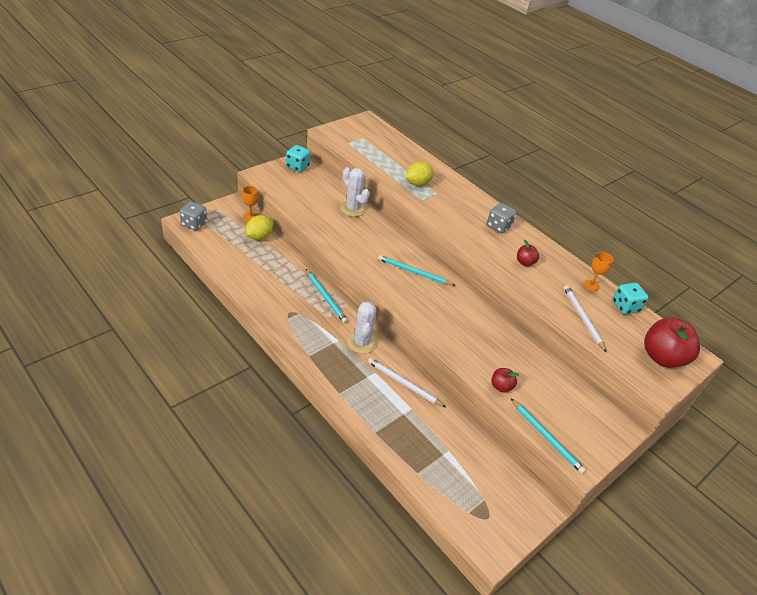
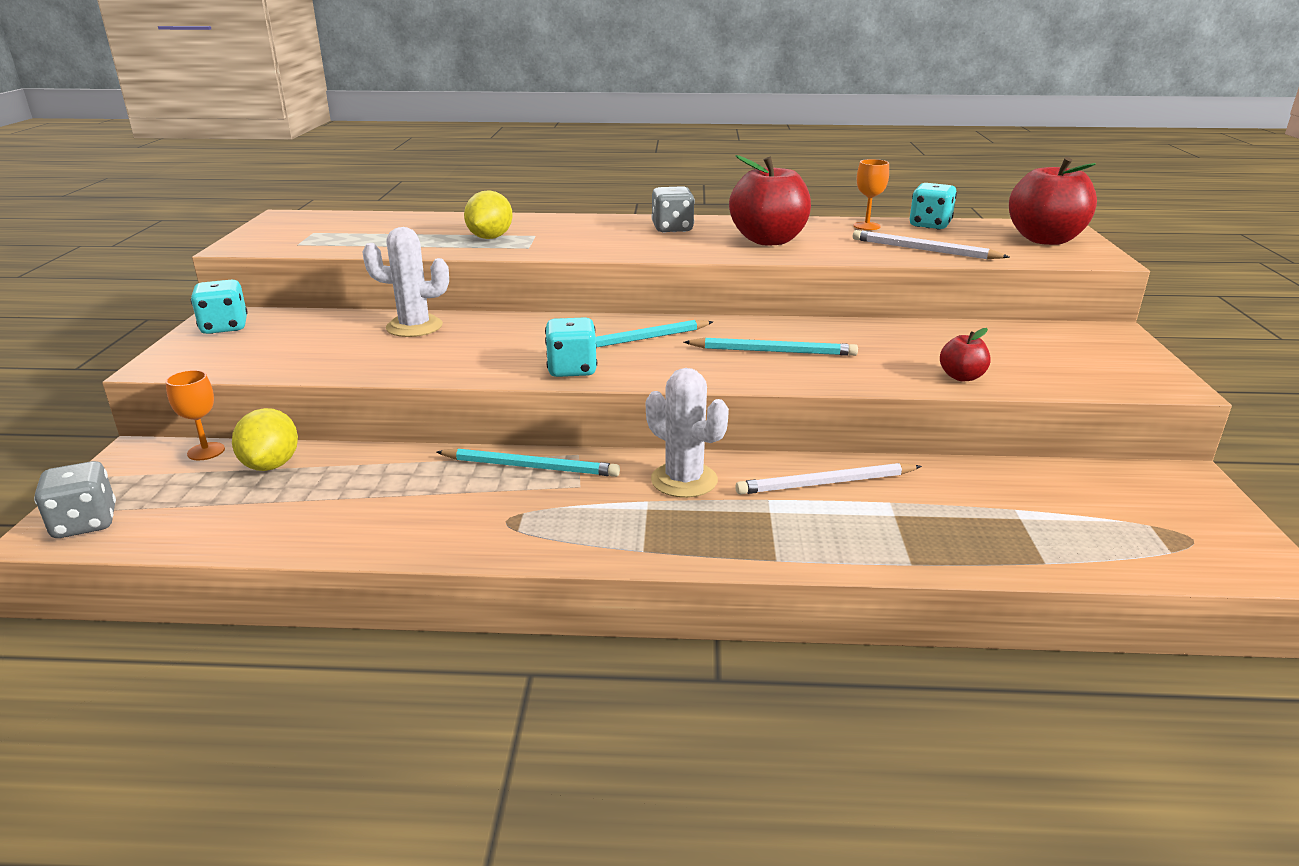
camera: 40 degrees left, 15 degrees down
turquoise pencil [511,399,586,474] -> turquoise pencil moved to [684,338,858,356]
red apple [517,240,539,266] -> red apple [729,155,811,245], size x2.06
none -> turquoise dice [545,317,597,377]

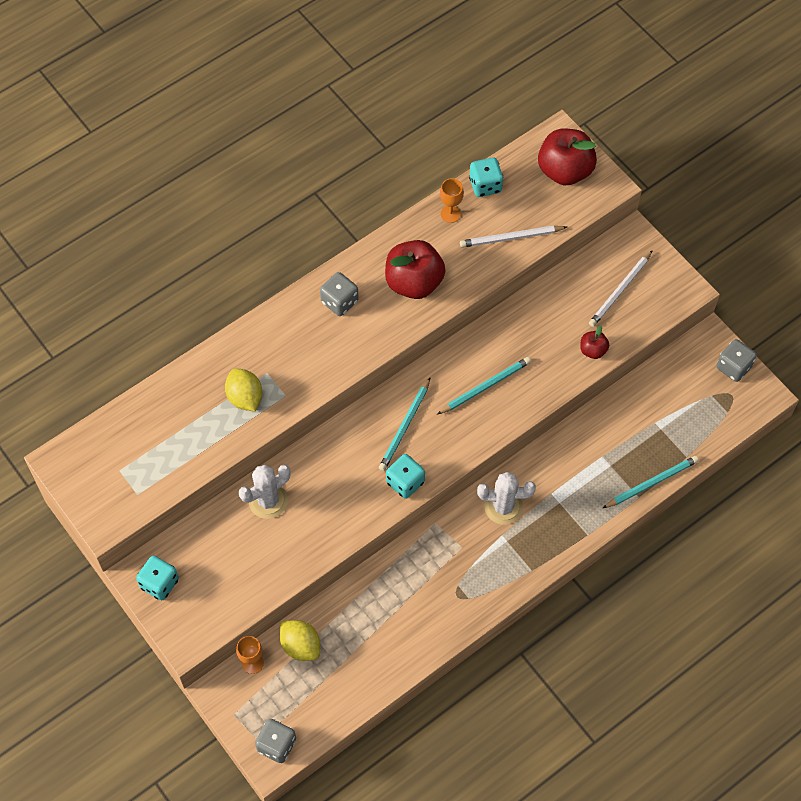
camera: 40 degrees left, 35 degrees up
turquoise pencil [436,448,620,477] -> turquoise pencil moved to [603,456,699,508]
white pencil [735,463,922,495] -> white pencil moved to [589,250,653,327]
none -> grey dice [717,339,757,382]

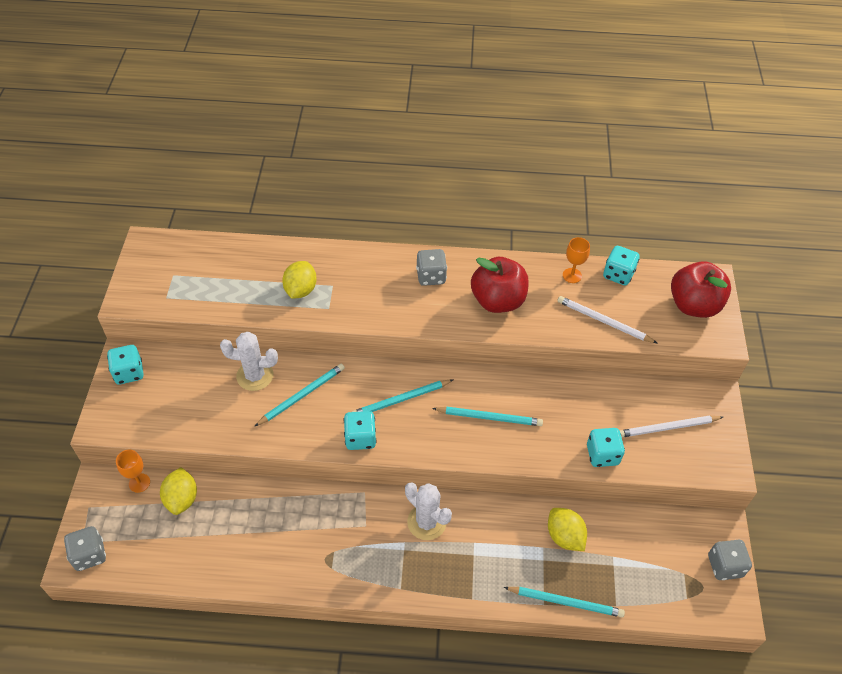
camera: 40 degrees right, 10 degrees down
red apple [580,326,609,359] -> turquoise dice [587,428,625,467]
none -> turquoise pencil [255,364,345,426]
none -> yellow lemon [548,508,587,551]

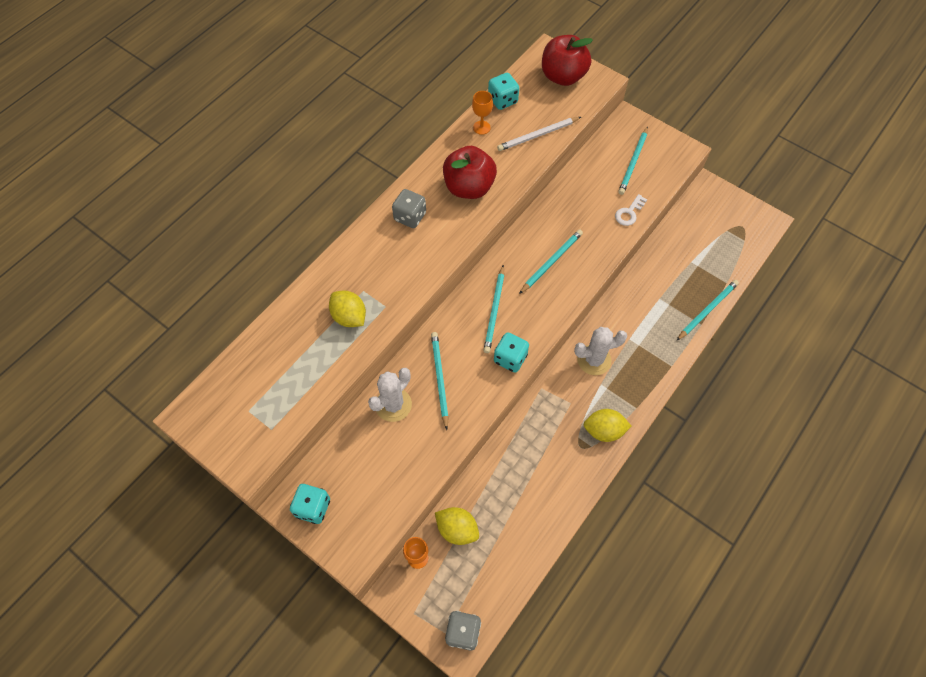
camera: 55 degrees left, 10 degrees up
yellow lemon [548,508,587,551] -> yellow lemon moved to [584,409,631,442]
turquoise dice [587,428,625,467] -> white key [615,194,647,226]
white pencil [620,415,723,437] -> turquoise pencil [618,126,648,195]
grey dice [708,540,752,580] -> none

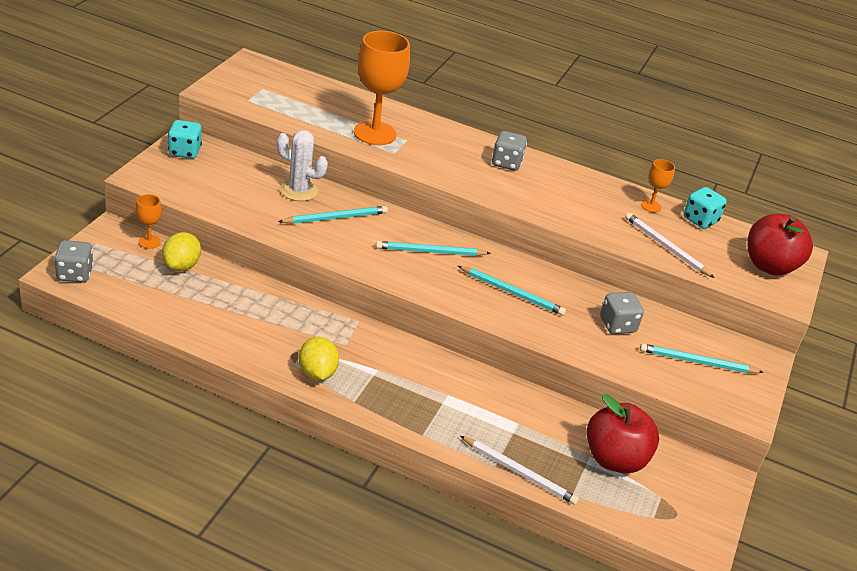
camera: 70 degrees right, 25 degrees down
yellow lemon [329,290,366,327] -> orange goblet [354,31,410,145]
red apple [443,146,497,199] -> red apple moved to [587,394,659,473]
turquoise dice [494,332,529,373] -> none
white cactus [574,327,627,375] -> none
white key [615,194,647,226] -> none
turquoise pencil [676,280,739,341] -> white pencil [460,436,579,505]
none -> grey dice [600,292,644,334]

